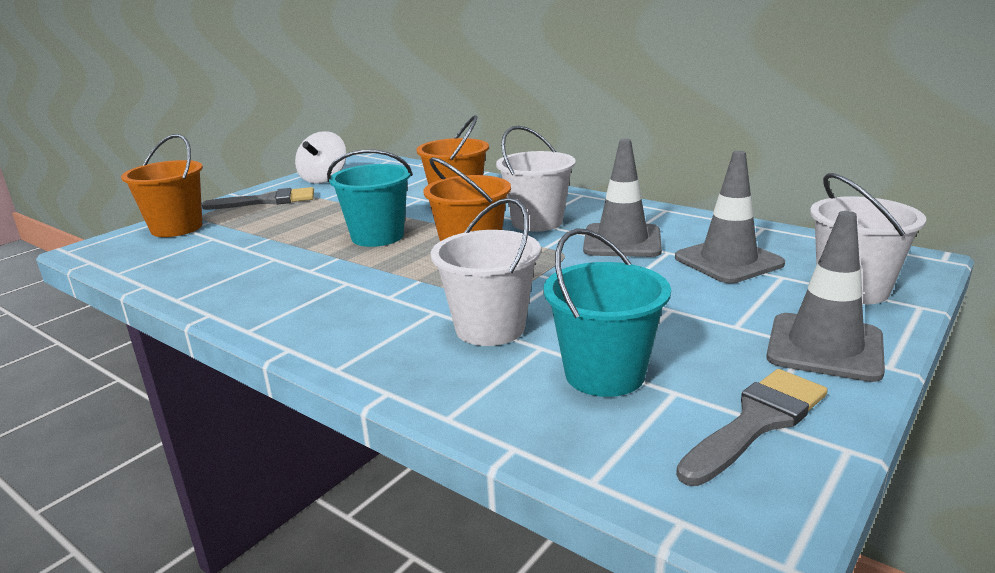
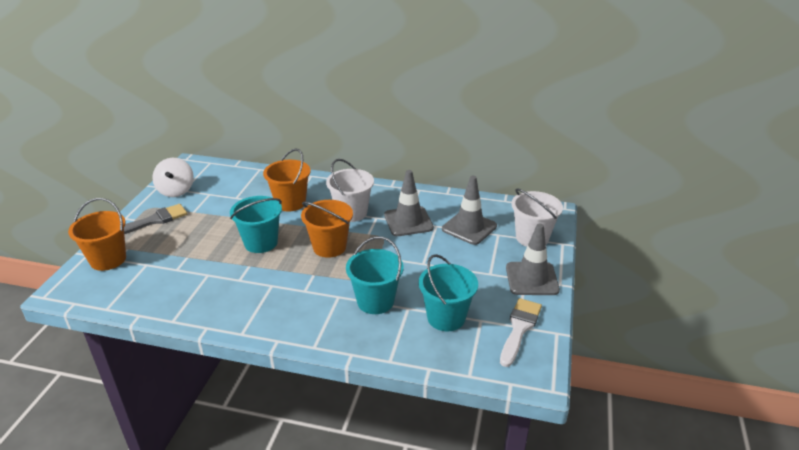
camera: 25 degrees left, 10 degrees up
white bucket [431,198,541,346] -> turquoise bucket [346,236,404,314]
grey brush [676,369,828,486] -> white brush [500,298,542,367]

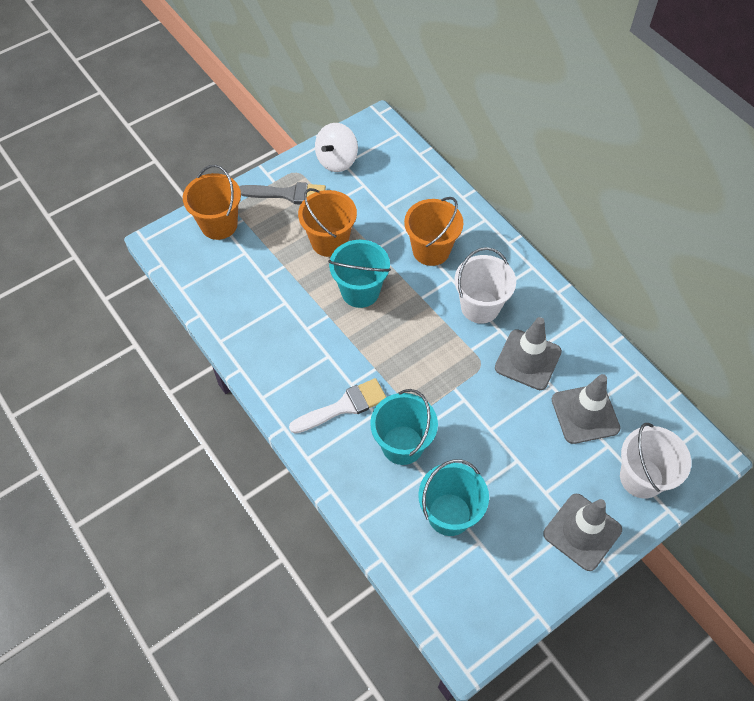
camera: 40 degrees right, 25 degrees up
orange bucket [301,200,353,258] -> orange bucket moved to [298,188,357,257]
white brush [500,298,542,367] -> white brush moved to [289,378,386,434]

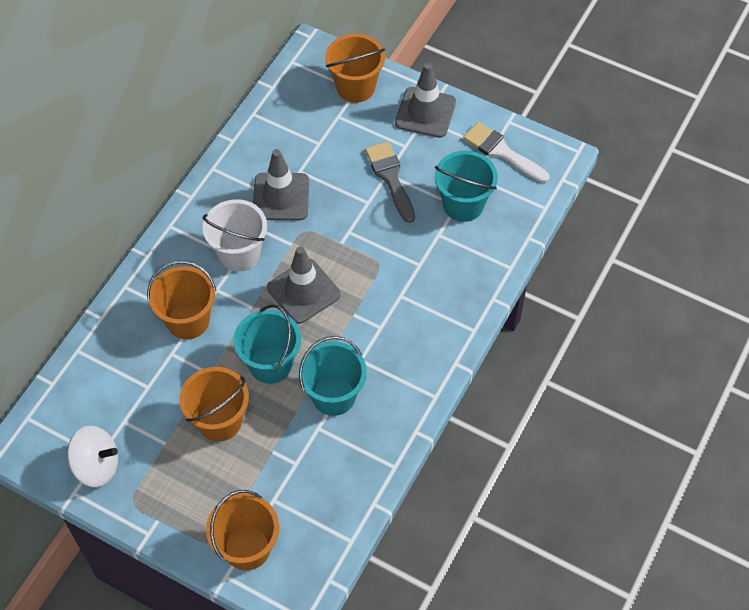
camera: 115 degrees left, 0 degrees up
grey brush [239,182,326,205] -> grey brush moved to [365,141,415,223]
white brush [289,378,386,434] -> white brush moved to [463,122,549,183]
turquoise bucket [370,389,438,465] -> turquoise bucket moved to [298,336,367,416]
grey traffic cone [552,374,620,444] -> grey traffic cone moved to [267,246,341,324]
white bucket [620,423,691,499] -> orange bucket [325,34,385,103]

